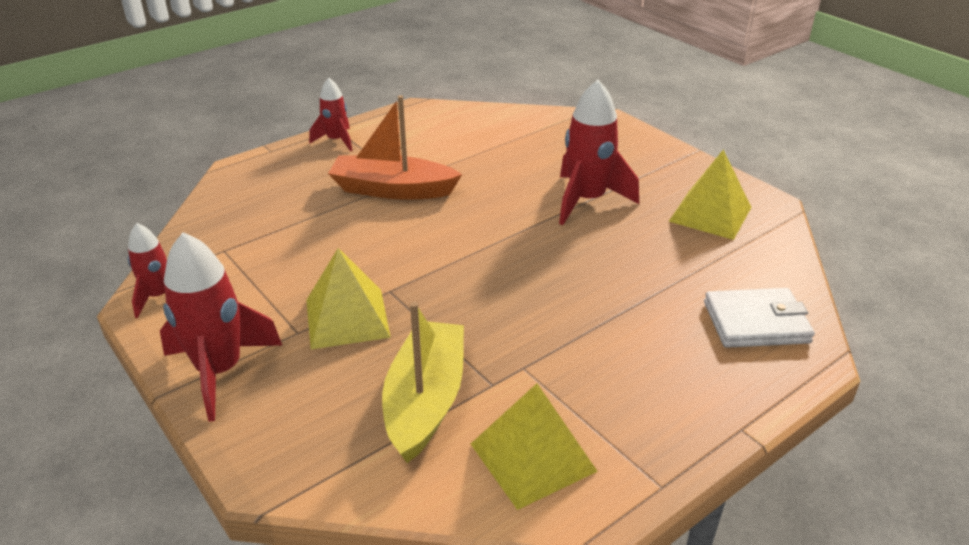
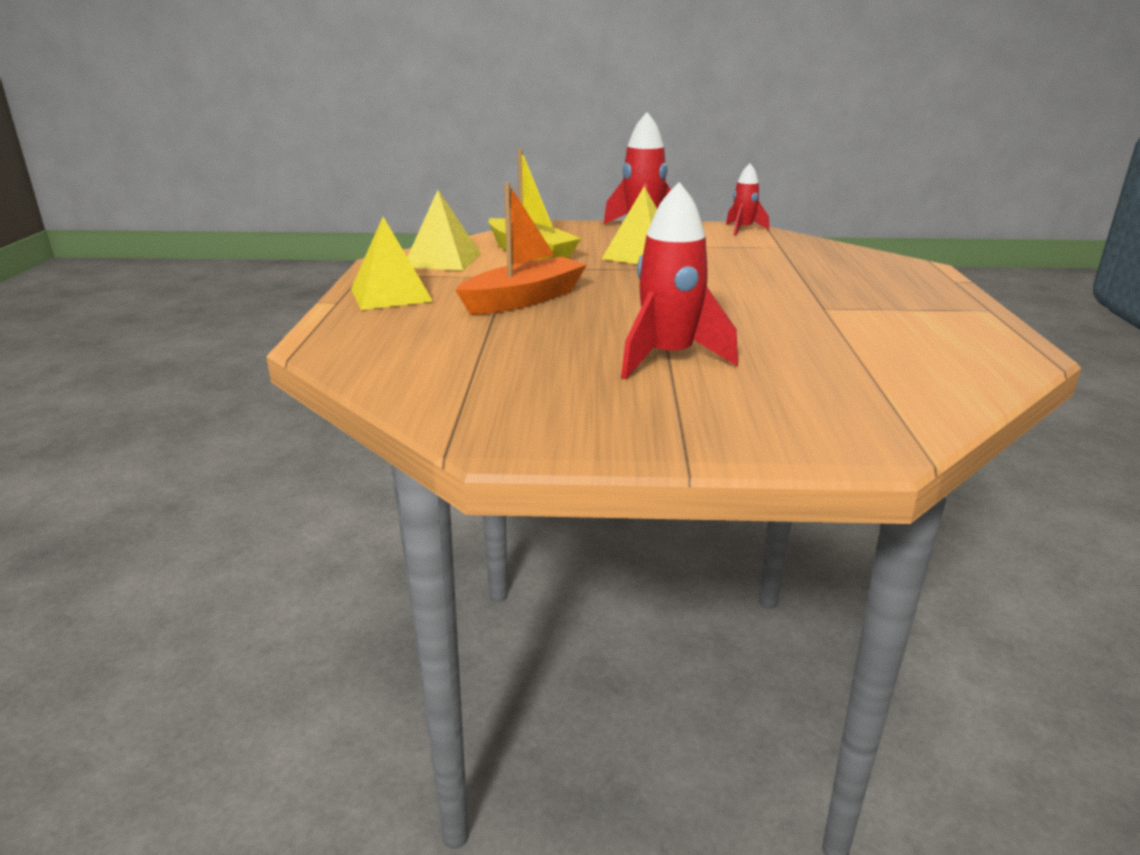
camera: 130 degrees right, 10 degrees down
red rocket [309,78,352,151] -> none
orange boat [328,95,462,200] -> orange boat moved to [456,183,587,315]
yellow pyramid [669,150,751,240] -> yellow pyramid moved to [351,217,433,310]
white wallet [704,288,815,348] -> none

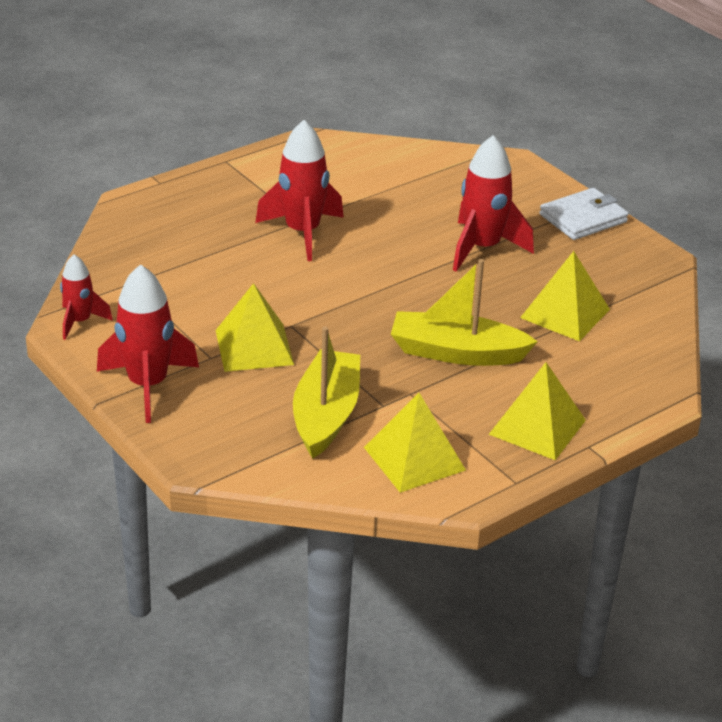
camera: 130 degrees left, 10 degrees up
orange boat [456,183,587,315] -> yellow boat [391,259,538,366]
none -> red rocket [255,120,344,261]
none -> yellow pyramid [520,251,610,342]
none -> white wallet [540,188,629,240]

